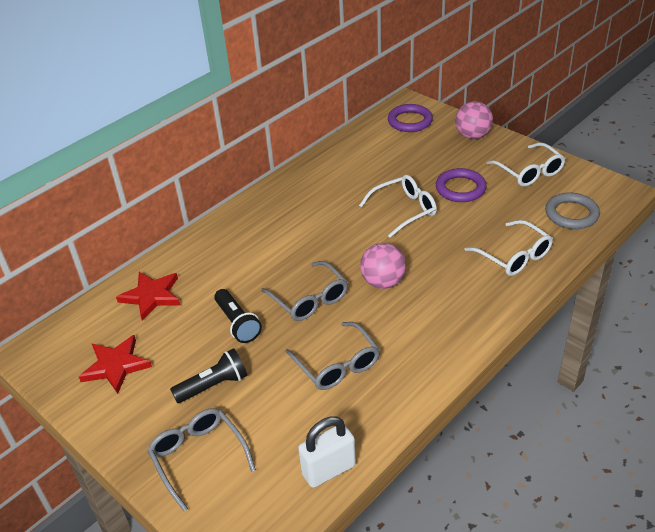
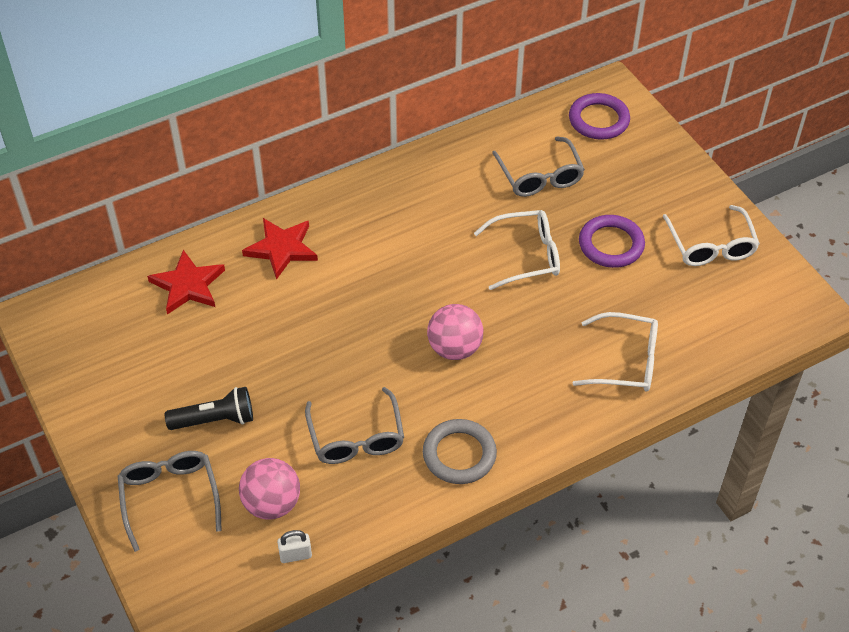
camera: 15 degrees right, 10 degrees up
red star [79,335,152,394] -> red star moved to [242,218,318,280]
black flashlight [214,289,262,343] -> none
grey glasses [261,261,348,321] -> grey glasses moved to [492,136,585,197]
white padlock [298,416,356,488] -> white padlock [277,530,312,563], size x0.54
pink ball [455,101,493,139] -> pink ball moved to [239,458,300,520]
white glasses [464,220,553,276] -> white glasses turned 60 degrees counterclockwise [573,312,658,392]
grey ring [545,192,600,229] -> grey ring moved to [423,419,497,484]

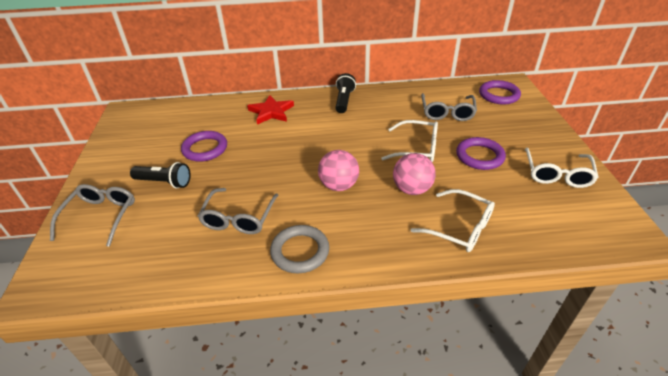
camera: 25 degrees right, 10 degrees down
red star [147,250,225,315] -> none
pink ball [239,458,300,520] -> pink ball moved to [393,153,436,195]
white padlock [277,530,312,563] -> none
none -> purple ring [181,131,227,162]
none -> black flashlight [335,73,356,113]

